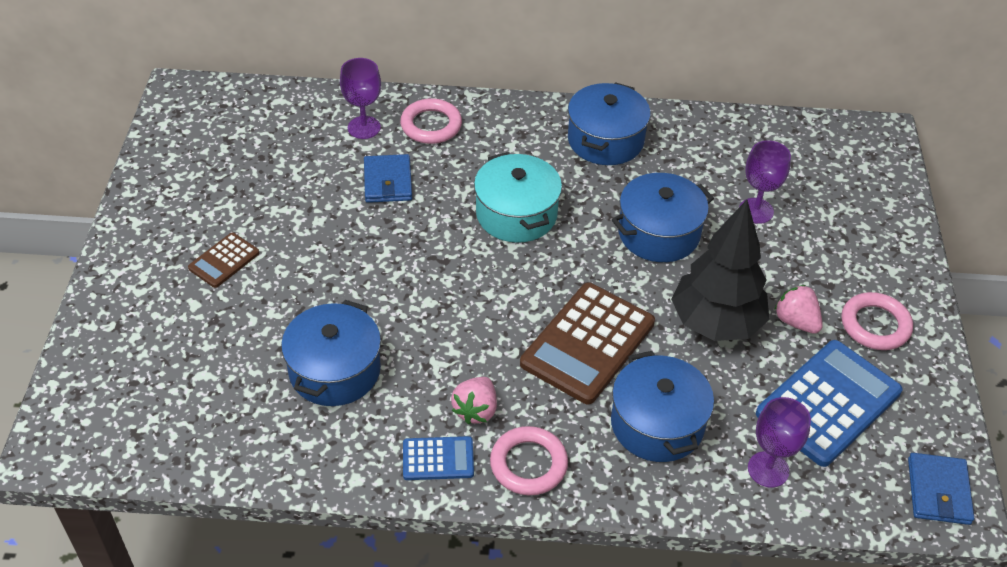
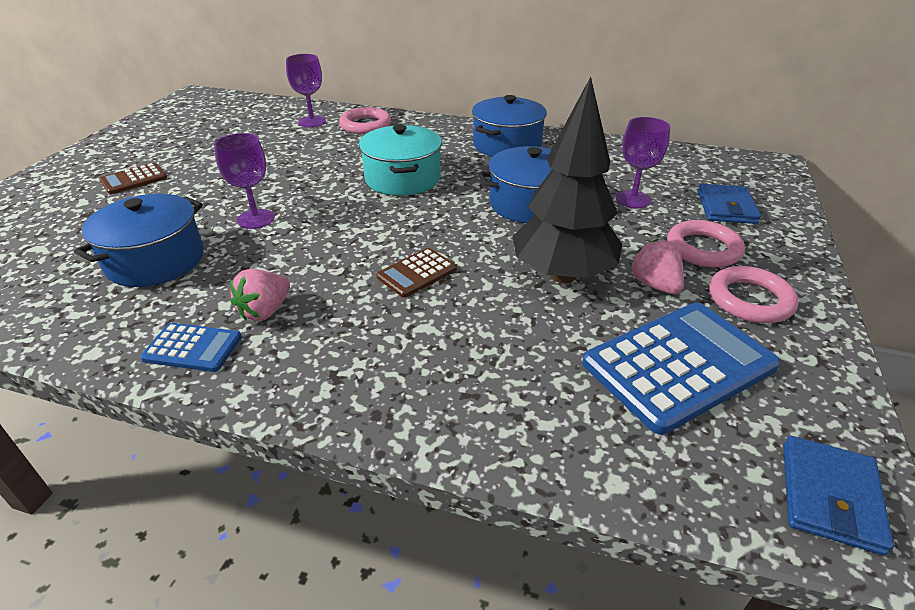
camera: 15 degrees right, 10 degrees down
blue wallet [364,154,412,203] -> blue wallet moved to [698,184,761,224]
pink ring [490,426,568,495] -> pink ring moved to [667,220,745,267]
brown calculator [520,283,655,404] -> brown calculator [376,248,457,298], size x0.50
blue pot [611,351,714,462] -> none
purple goblet [748,397,811,488] -> purple goblet moved to [214,133,275,229]

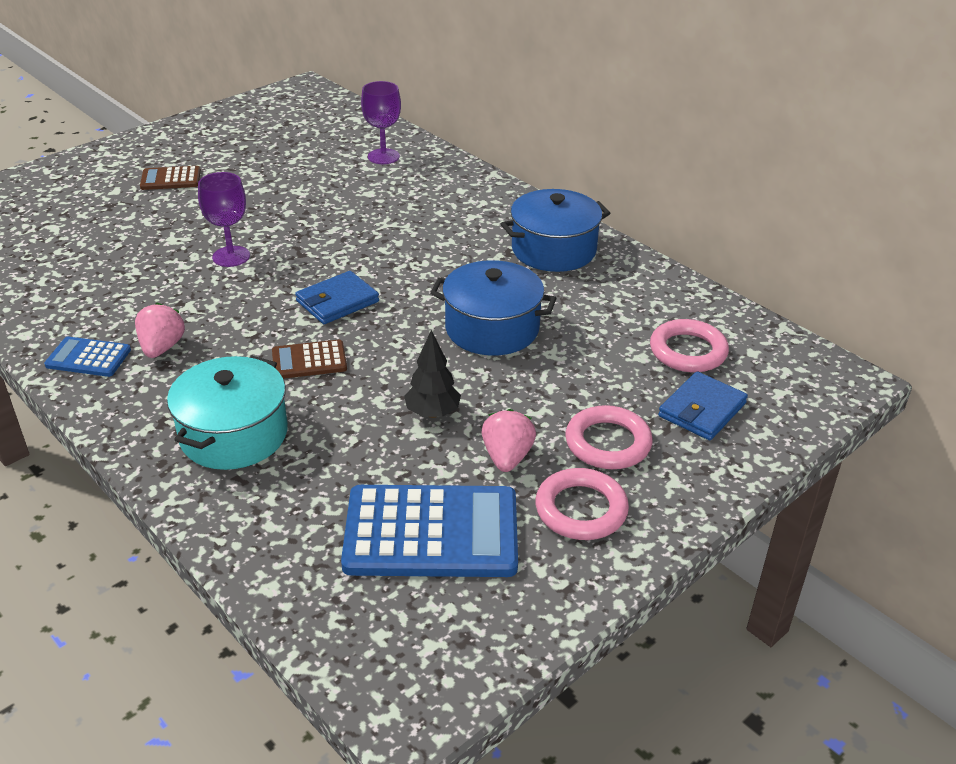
camera: 30 degrees right, 0 degrees up
blue pot [74,194,204,287] -> none
blue calculator [140,323,242,372] -> blue calculator turned 150 degrees clockwise [44,337,131,377]
pink strawberry [230,269,290,321] -> pink strawberry turned 120 degrees clockwise [135,303,185,358]
pink ring [339,107,391,134] -> pink ring moved to [650,319,729,372]
turquoise pot [359,125,442,196] -> turquoise pot moved to [167,356,288,470]
black tree [512,77,622,283] -> black tree [404,330,461,418], size x0.49
purple goblet [616,117,670,208] -> none
blue wallet [784,436,894,556] -> blue wallet moved to [295,271,379,324]

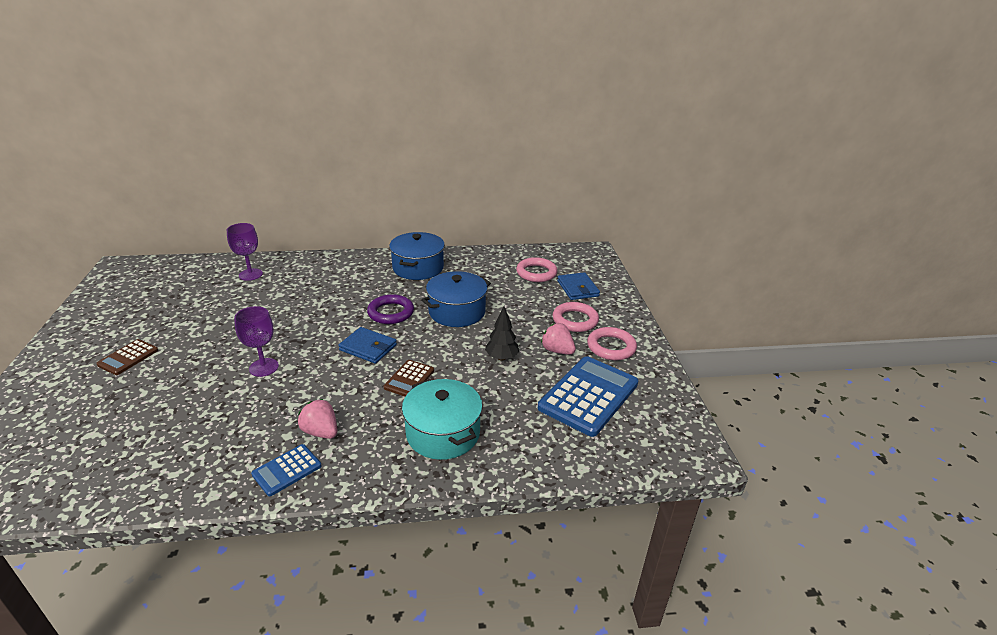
camera: 55 degrees left, 5 degrees down
blue wallet [295,271,379,324] -> blue wallet turned 60 degrees counterclockwise [339,327,397,364]
none -> purple ring [367,294,414,324]

